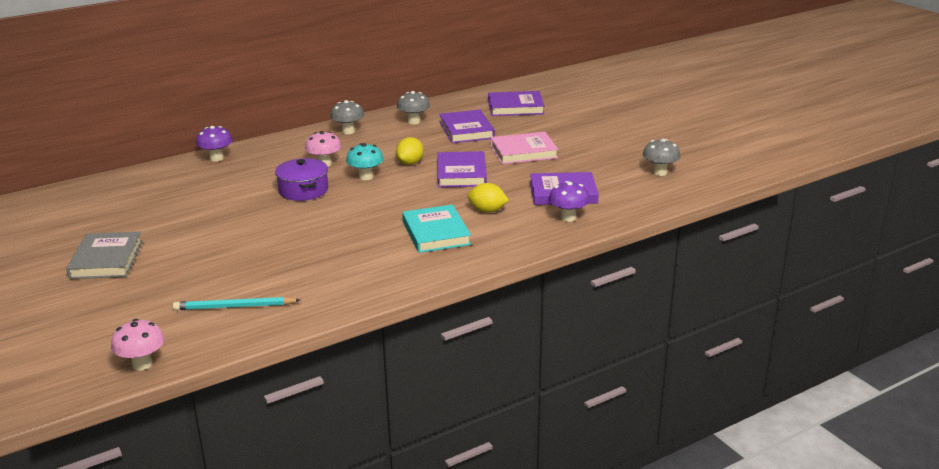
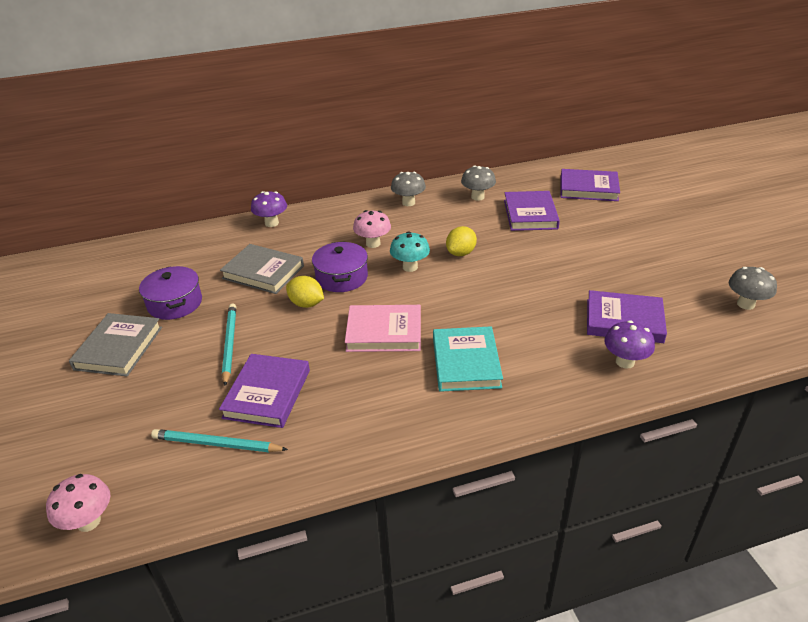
camera: 15 degrees right, 10 degrees up
purple book [437,151,487,187] -> purple book moved to [219,354,310,428]
yellow lemon [467,183,509,213] -> yellow lemon moved to [286,276,324,308]
pink book [490,132,558,164] -> pink book moved to [345,305,421,352]
none -> purple pot [139,266,202,320]
none -> grey book [220,244,304,294]
none -> turquoise pencil [222,304,236,386]

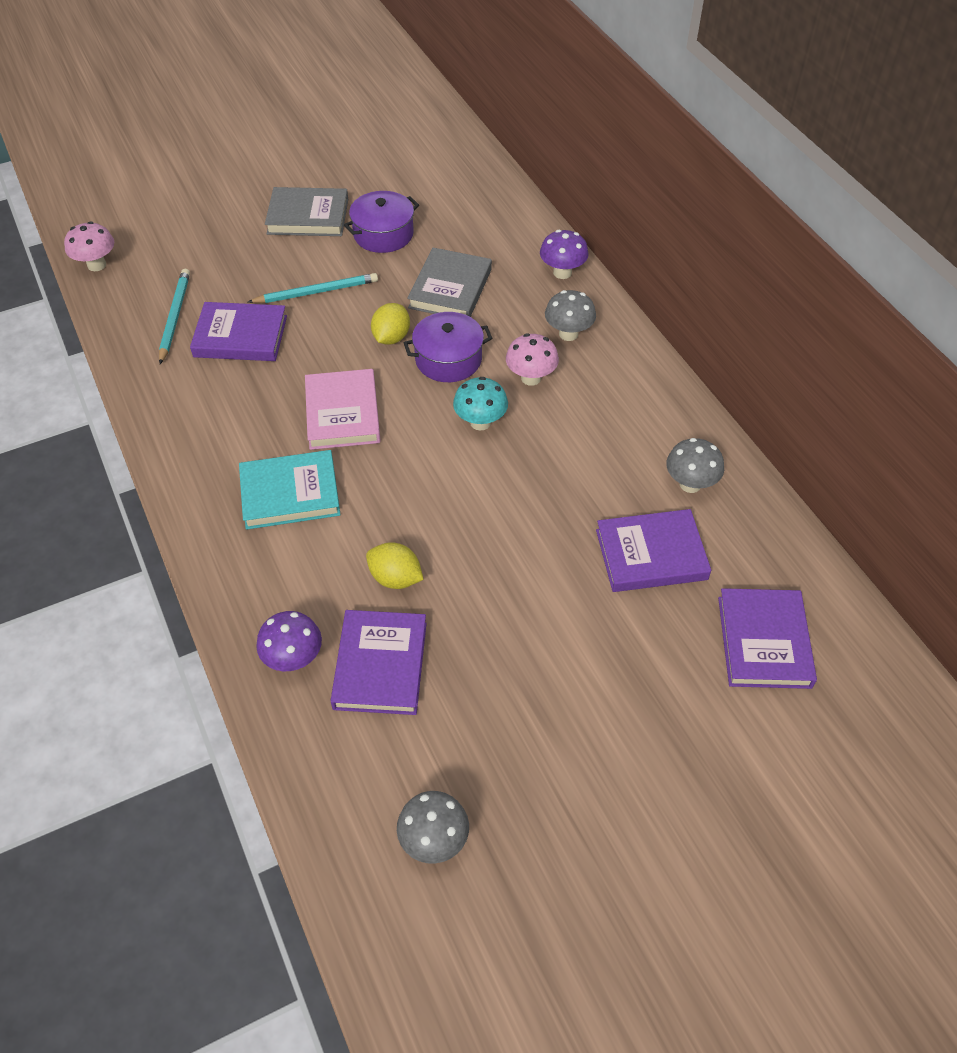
camera: 80 degrees right, 15 degrees up
grey mushroom [391,172,426,206] -> grey mushroom moved to [545,290,596,341]
yellow lemon [446,226,477,256] -> yellow lemon moved to [366,542,424,589]

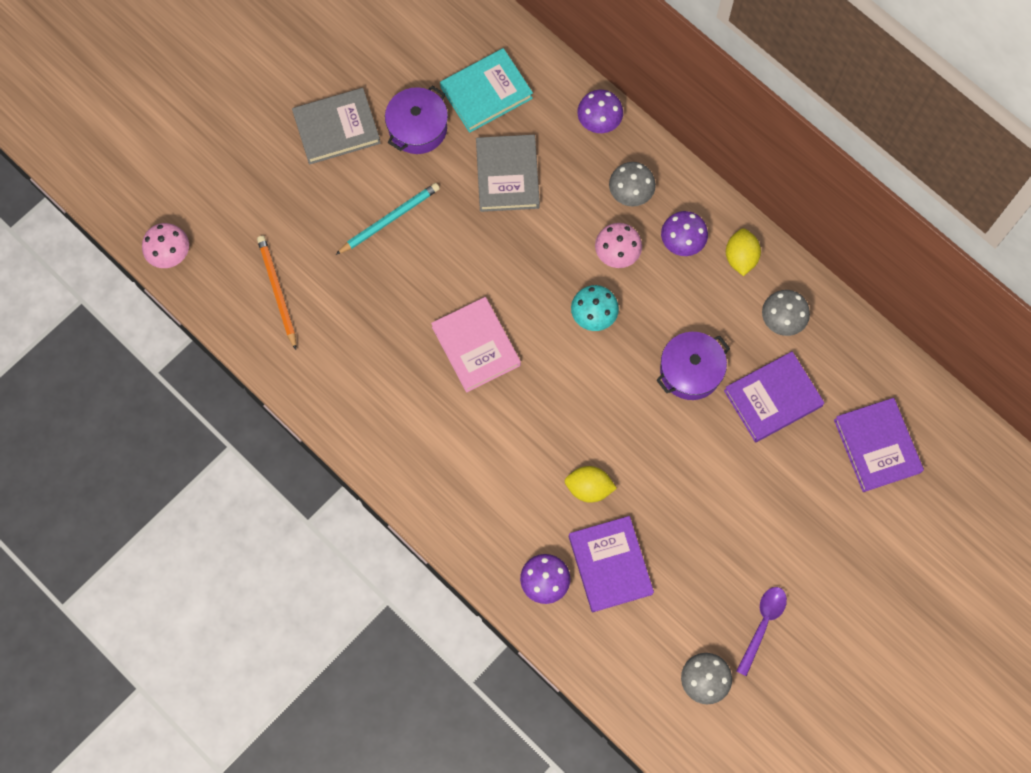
camera: 20 degrees left, 20 degrees up
turquoise pencil [159,269,190,364] -> orange pencil [257,236,296,350]
purple book [190,302,287,361] -> none
turquoise book [239,450,341,530] -> turquoise book moved to [440,48,533,133]
yellow lemon [371,303,410,345] -> yellow lemon moved to [726,228,761,276]
purple pot [404,312,492,382] -> purple pot moved to [656,332,730,400]
none -> purple mushroom [661,211,708,256]
none -> purple spoon [736,587,787,676]

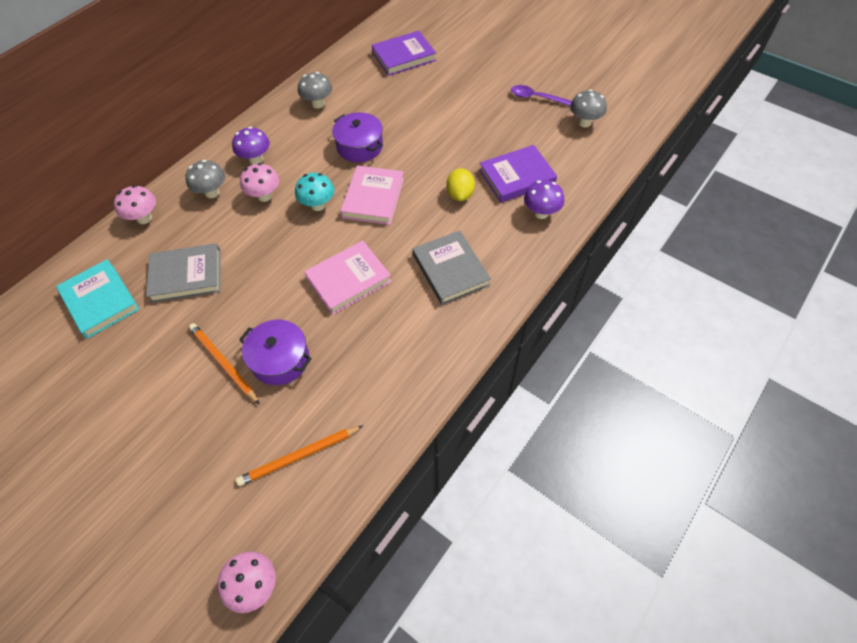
camera: 95 degrees left, 15 degrees down
grey book [292,88,381,165] -> grey book moved to [413,230,491,305]
turquoise pencil [335,183,440,255] -> orange pencil [189,323,260,404]
purple pot [385,85,448,154] -> purple pot moved to [239,320,312,385]
purple mushroom [577,90,623,133] -> pink mushroom [114,185,156,224]
purple book [724,351,824,442] -> none
yellow lemon [726,228,761,276] -> none
none -> pink book [341,165,404,225]

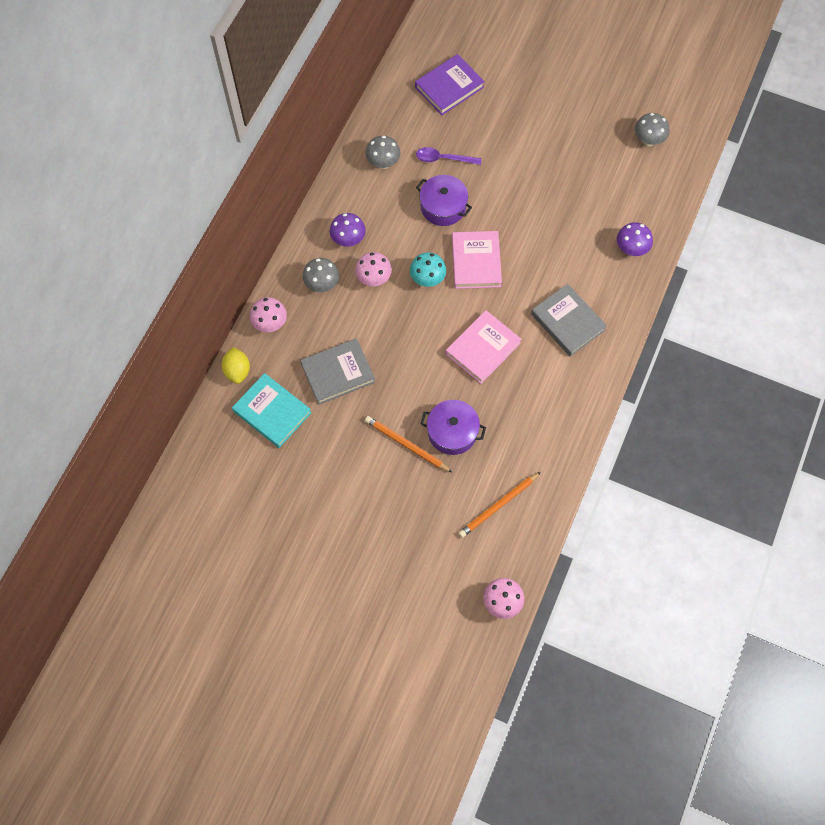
camera: 15 degrees left, 10 degrees up
yellow lemon [446,168,475,201] -> yellow lemon moved to [221,347,250,384]
purple book [479,145,557,202] -> none
purple spoon [511,85,572,106] -> purple spoon moved to [416,147,482,165]

